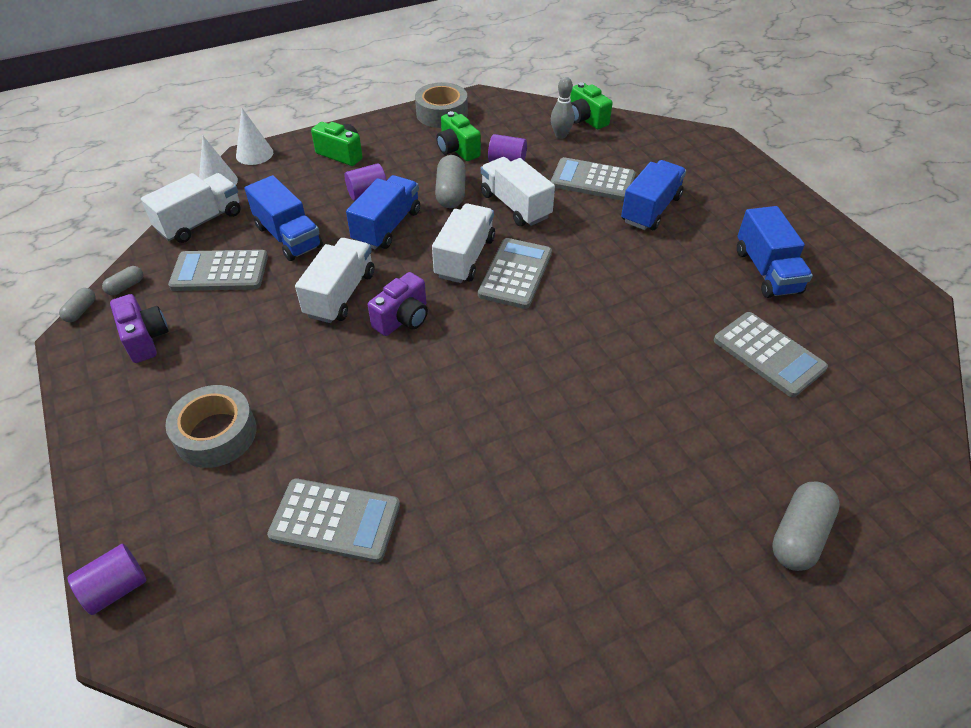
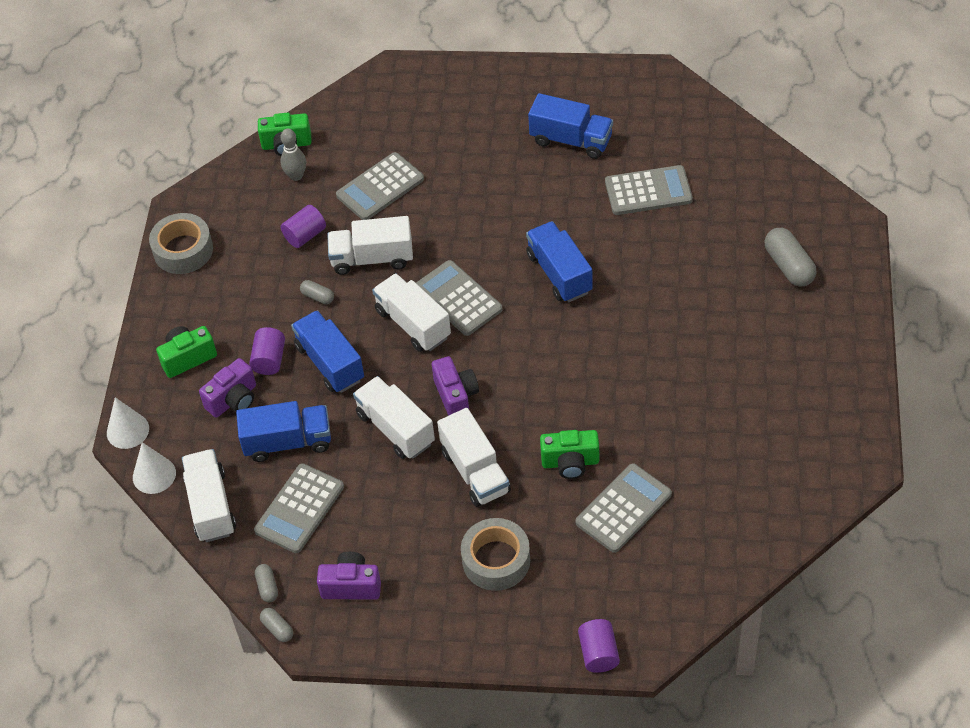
camera: 55 degrees left, 5 degrees up
grey capsule [435,155,466,208] -> grey capsule [300,280,334,304], size x0.53
green camera [436,111,481,161] -> green camera moved to [540,430,599,479]
blue truck [621,160,686,230] -> blue truck moved to [526,221,593,302]
none -> purple camera [199,358,256,418]
none -> white truck [437,408,511,507]

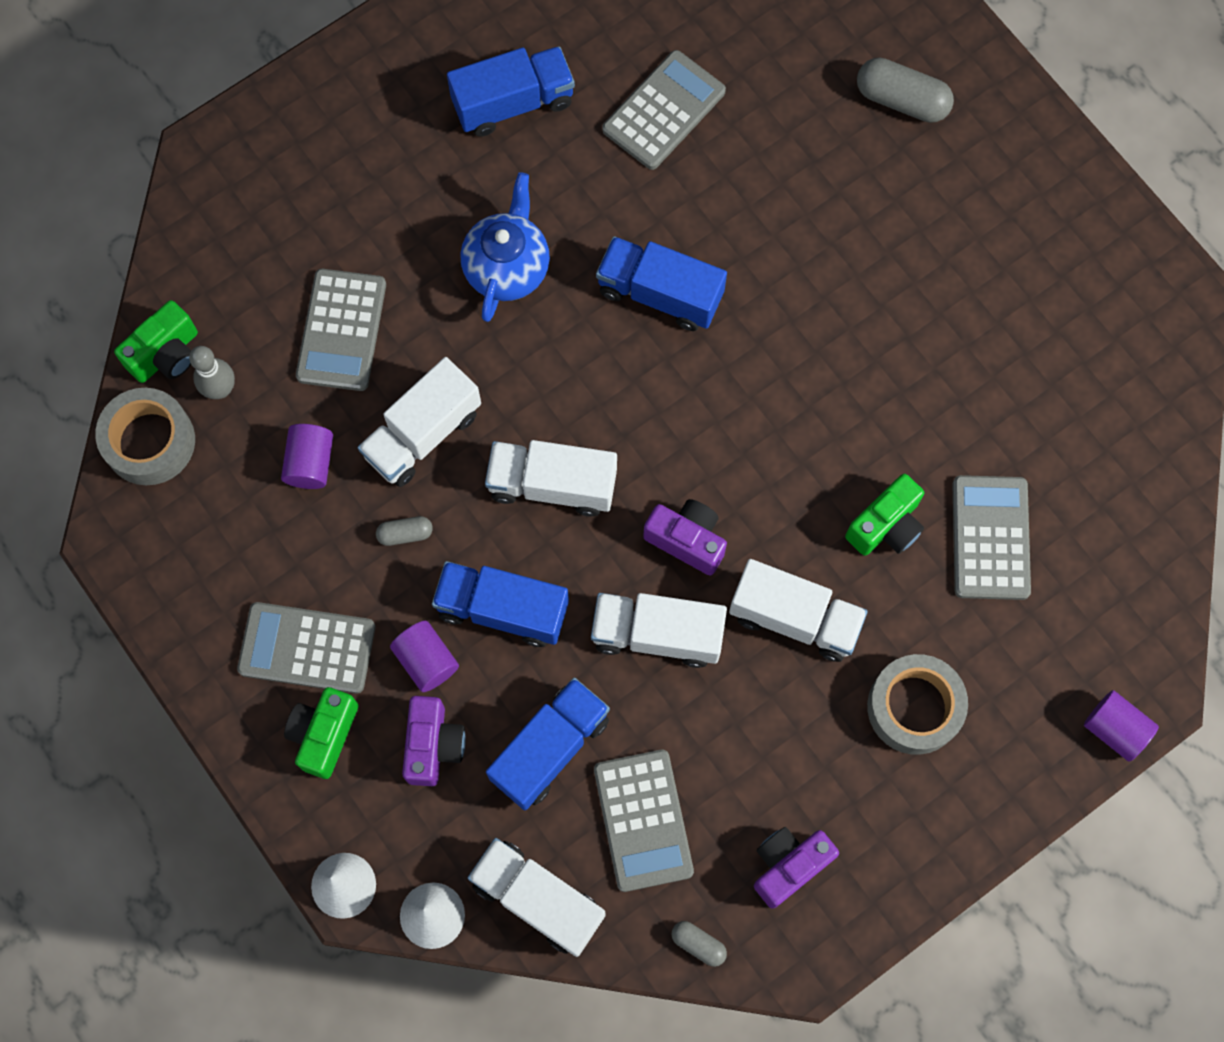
camera: 45 degrees left, 20 degrees up
grey tape [149,213,213,274] -> grey tape moved to [95,388,195,485]
grey capsule [260,608,293,642] -> none
grey calculator [416,260,503,336] -> grey calculator moved to [237,602,375,694]
none -> blue teapot [460,172,550,322]

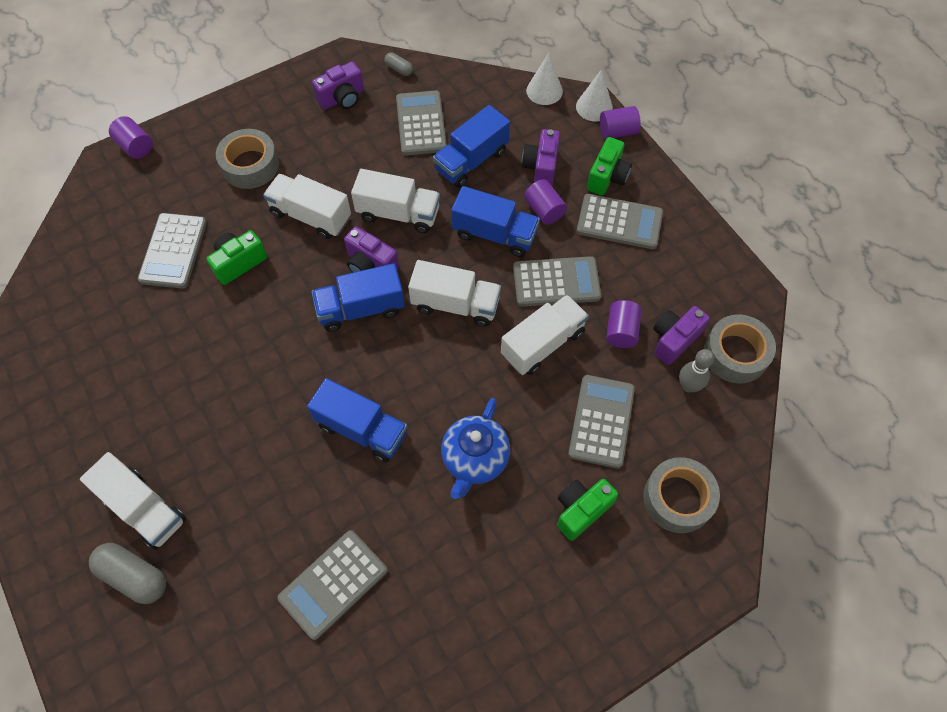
camera: 175 degrees left, 10 degrees down
green camera [114,300,198,383] -> green camera moved to [557,479,618,541]
grey capsule [376,516,433,546] -> grey calculator [513,256,601,306]
blue truck [447,46,575,137] -> blue truck moved to [312,263,405,332]
white truck [468,838,605,957] -> white truck moved to [80,452,186,550]
none -> purple cylinder [600,106,641,139]
none -> grey tape [643,457,720,533]
none -> purple camera [653,306,710,365]

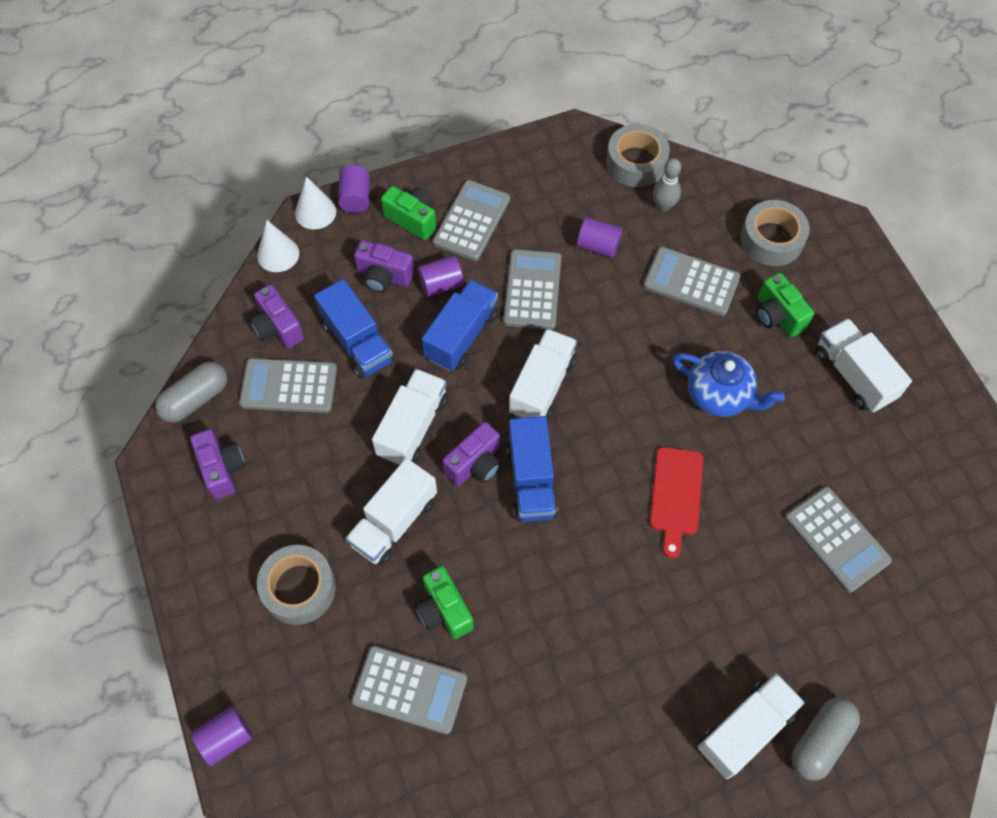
camera: 80 degrees left, 0 degrees up
blue truck [307,378,407,462] -> red cutting board [650,447,703,558]
grey capsule [384,52,413,76] -> grey capsule [155,362,228,423], size x1.87
white truck [501,295,589,375] -> white truck moved to [815,318,912,412]
purple camera [653,306,710,365] -> purple camera moved to [250,284,304,348]

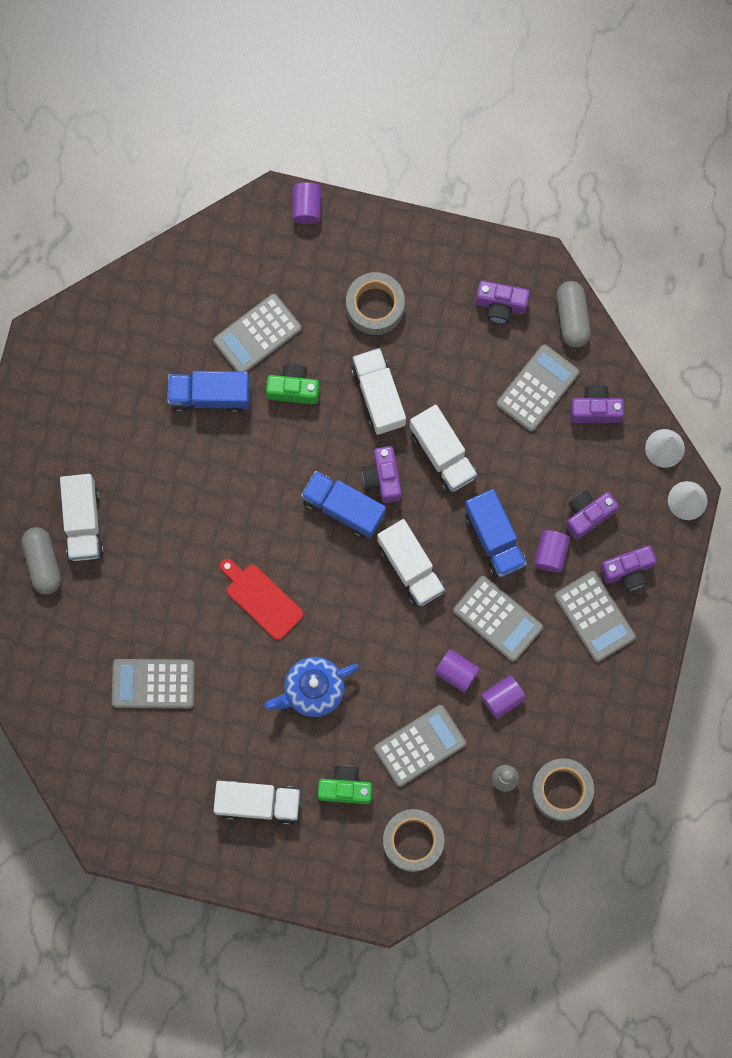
camera: 125 degrees right, 15 degrees up
blue truck [314,279,394,379] -> blue truck moved to [167,371,250,413]
purple cylinder [338,165,370,213] -> purple cylinder moved to [435,649,480,693]
green camera [381,186,436,240] -> purple camera [600,545,657,591]

